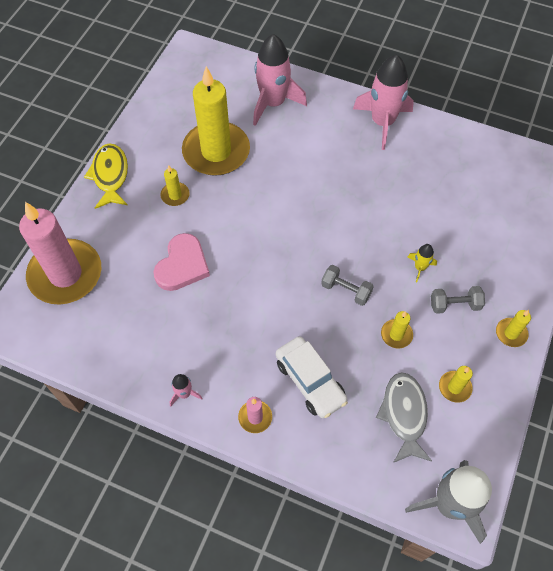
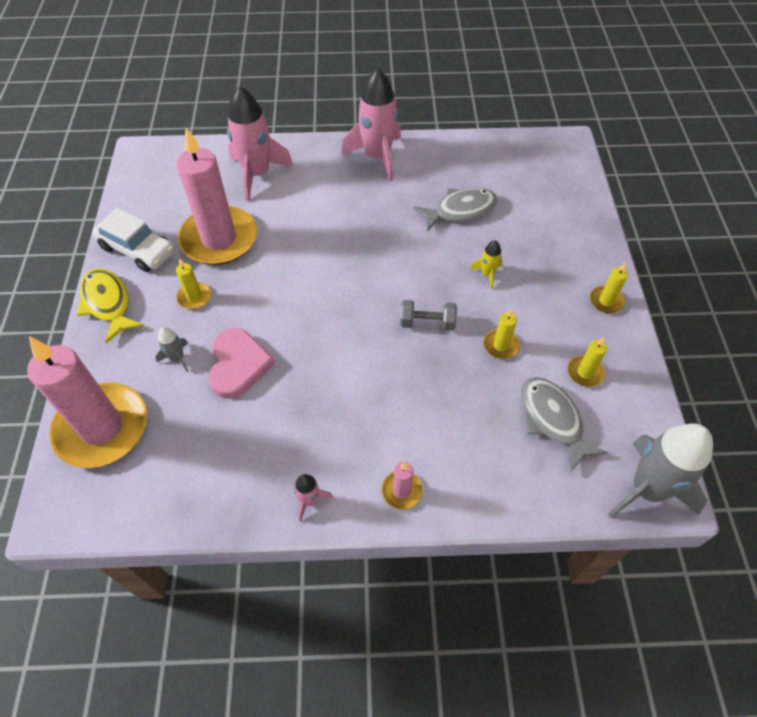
camera: 25 degrees left, 5 degrees down
yellow candle [182,66,250,176] -> pink candle [177,128,257,265]
white car [276,336,348,418] -> white car moved to [92,208,175,272]
grey dumbbell [431,286,485,314] -> none
none -> grey rocket [155,327,189,373]
none -> grey fish [413,188,498,232]

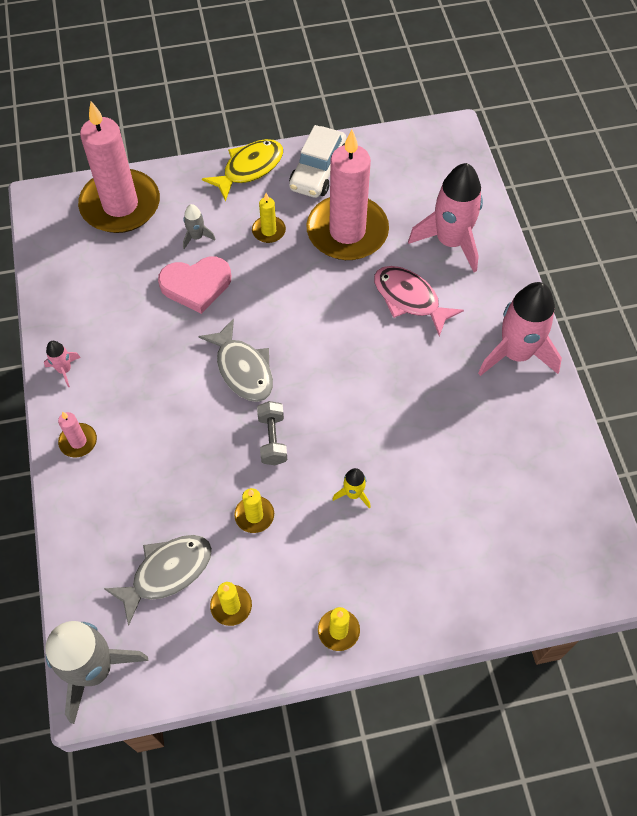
camera: 80 degrees right, 5 degrees up
grey fish [413,188,498,232] -> grey fish moved to [198,319,273,402]
none -> pink fish [374,266,464,336]

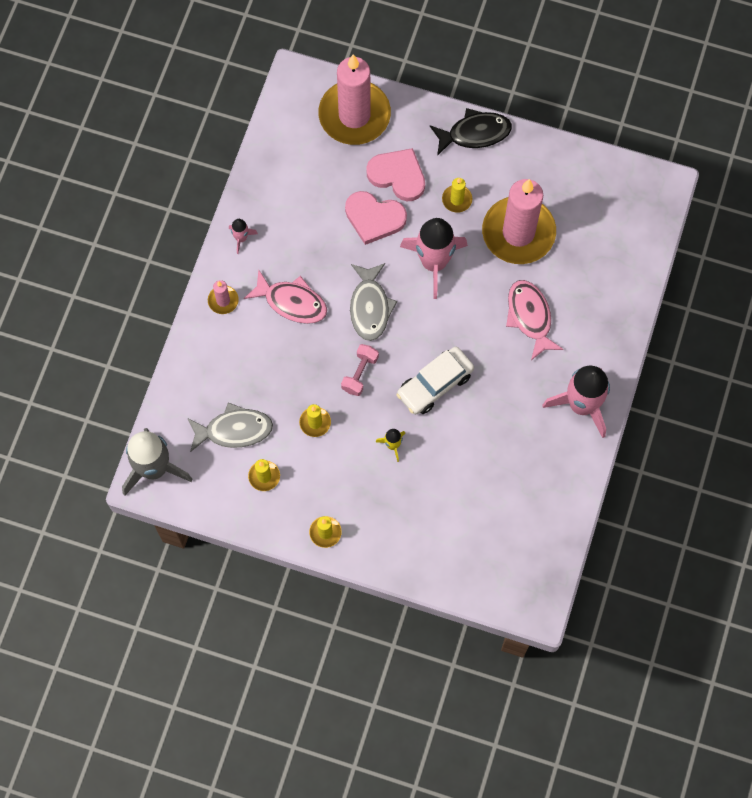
camera: 30 degrees right, 10 degrees up
grey rocket [183,204,216,249] -> pink heart [366,148,425,201]
yellow fish [202,139,283,202] -> black fish [430,108,512,156]
grey dumbbell [257,401,287,465] -> pink dumbbell [341,344,379,396]
white car [289,125,346,198] -> white car moved to [396,347,474,415]
pink rocket [408,163,483,272] -> pink rocket moved to [400,218,468,299]
none -> pink fish [244,269,327,324]

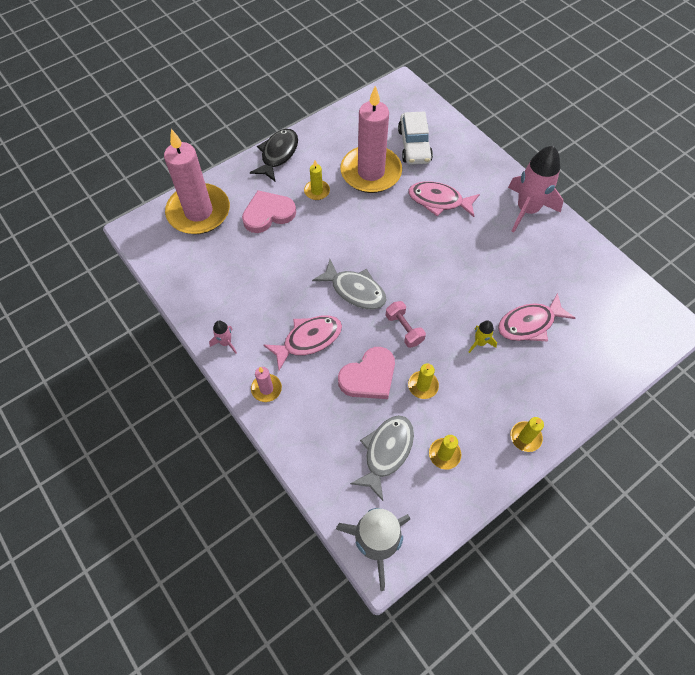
camera: 55 degrees left, 10 degrees down
pink heart [345,191,407,245] -> pink heart moved to [338,347,395,399]
white car [396,347,474,415] -> white car moved to [398,111,433,165]
pink rocket [400,218,468,299] -> none
none -> pink fish [498,293,575,342]

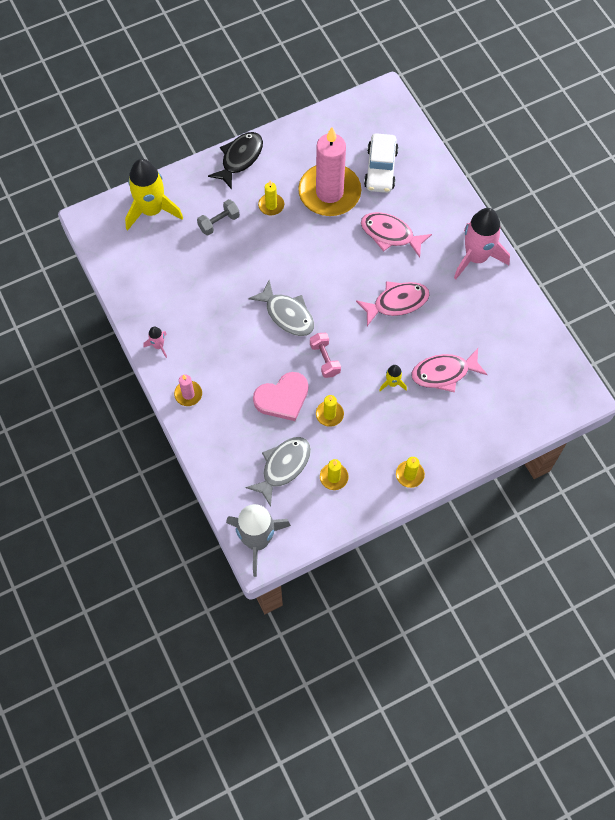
camera: 10 degrees right, 5 degrees up
pink candle [164,129,230,234] -> yellow rocket [125,159,183,230]
pink heart [242,190,296,233] -> grey dumbbell [197,199,240,236]
pink fish [263,315,342,371] -> pink fish moved to [356,281,430,326]

